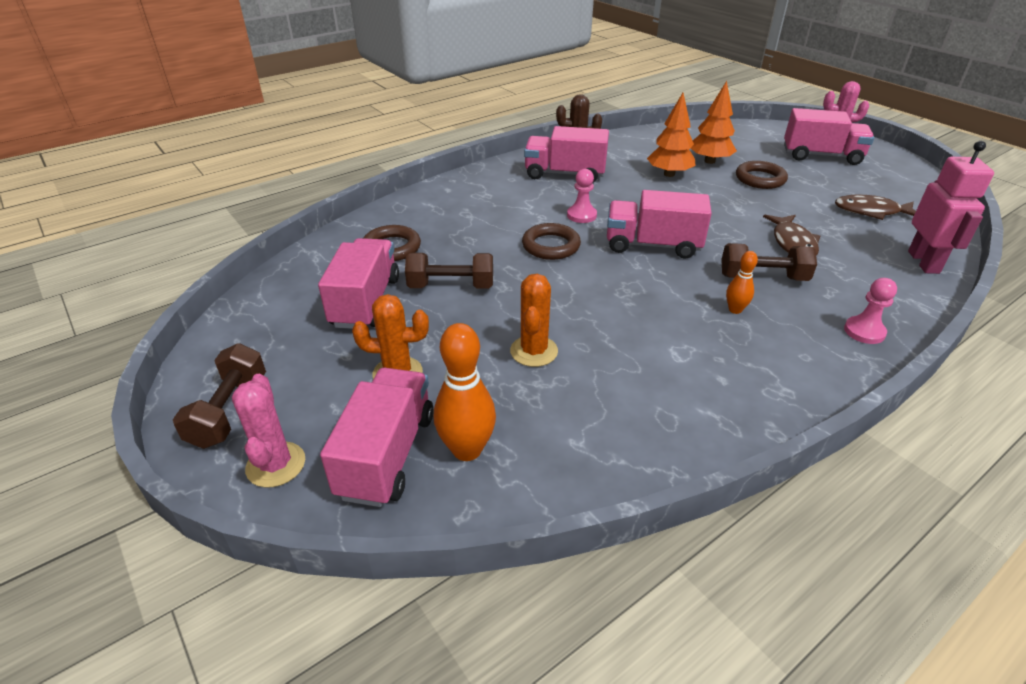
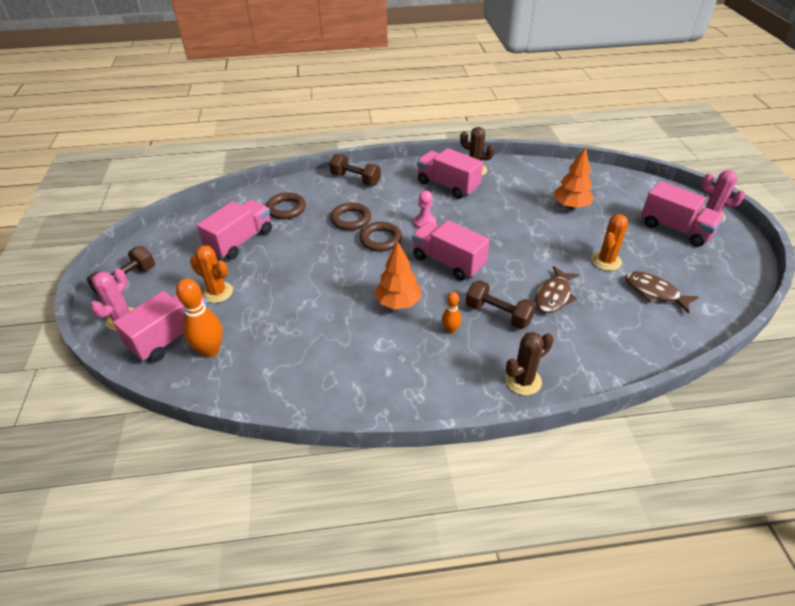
camera: 30 degrees right, 5 degrees up
brown dumbbell [405,253,493,289] -> brown dumbbell moved to [329,154,381,186]
orange cactus [510,274,558,367] -> orange cactus moved to [591,214,628,271]
orange tree [647,93,696,177] -> orange tree moved to [375,241,421,310]
brown ring [736,161,788,189] -> brown ring moved to [330,202,371,230]
pink pawn [844,278,897,344] -> brown cactus [505,332,554,395]
pink robot [908,141,994,274] -> none

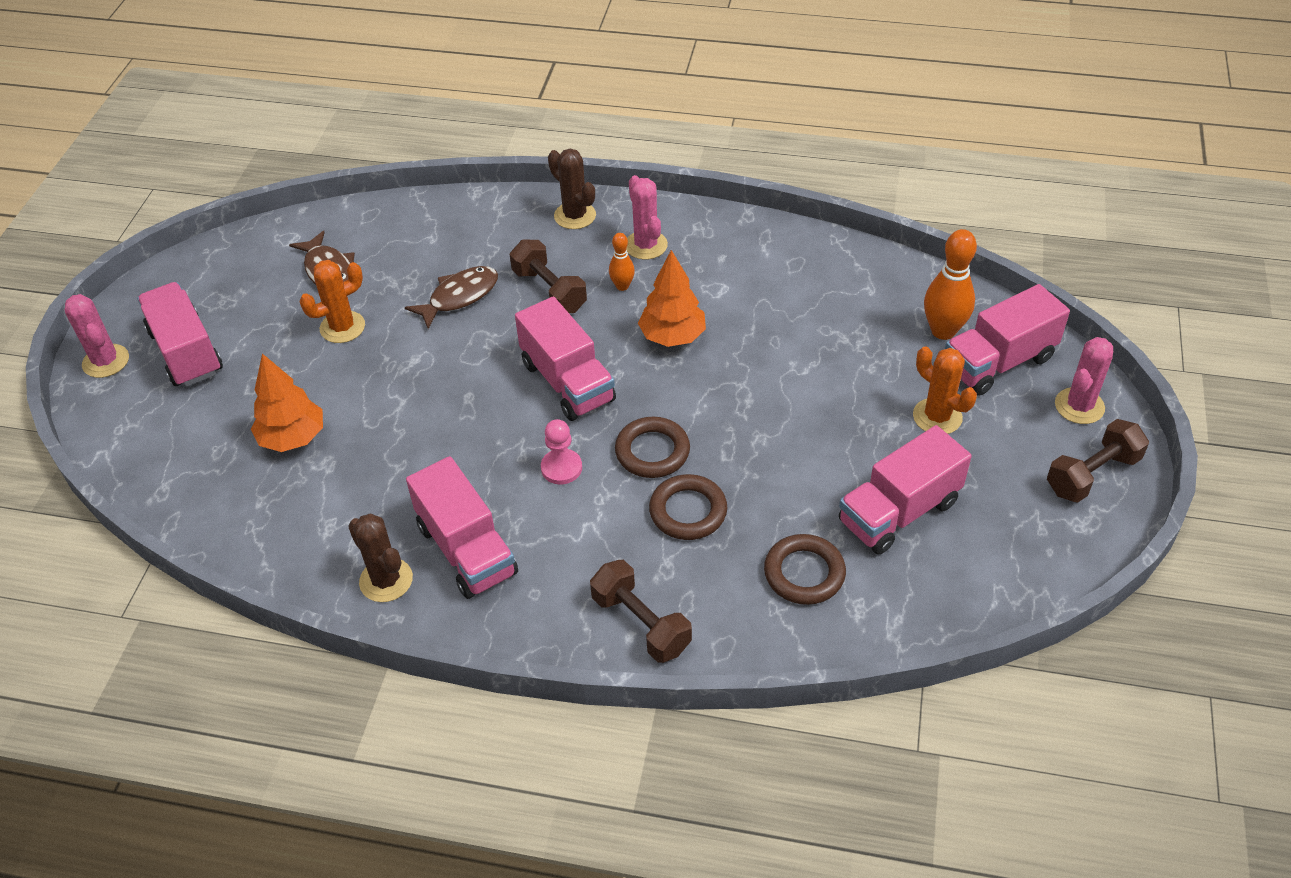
camera: 160 degrees left, 5 degrees up
brown cactus [505,332,554,395] -> brown cactus turned 60 degrees clockwise [548,148,596,229]
none -> pink cactus [626,175,668,260]

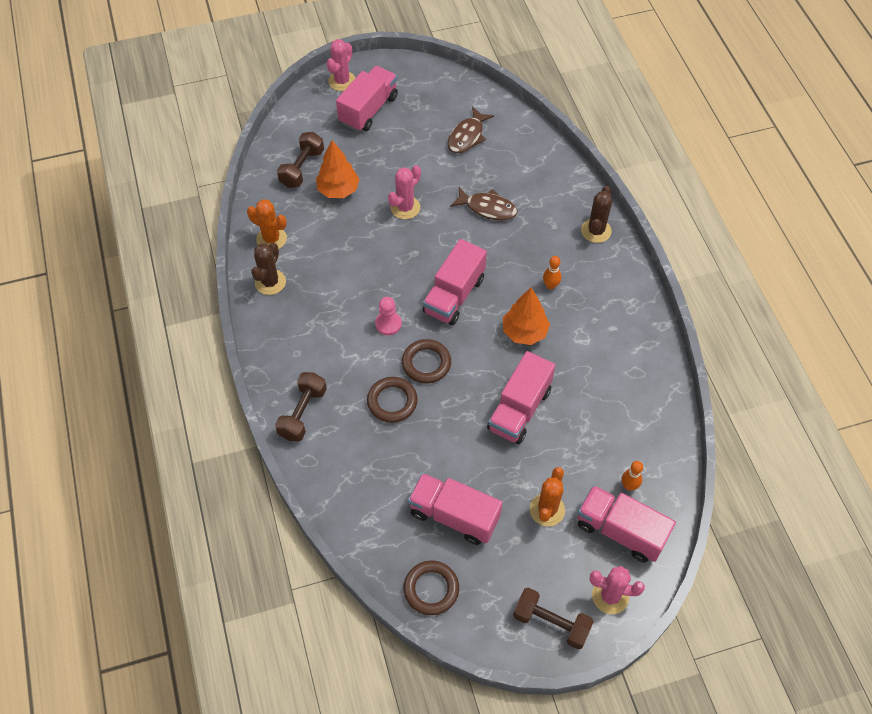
camera: 60 degrees right, 10 degrees up
orange cactus [300,260,365,343] -> orange cactus moved to [247,199,287,249]
pink truck [406,456,518,599] -> pink truck moved to [487,351,555,444]
brown dumbbell [510,240,587,313] -> brown dumbbell moved to [277,132,324,188]
pink cactus [626,175,668,260] -> pink cactus moved to [388,165,421,219]
brown ring [764,534,846,605] -> brown ring moved to [404,561,459,615]
orange bowling pin [924,229,977,340] -> orange bowling pin [622,461,643,491], size x0.55

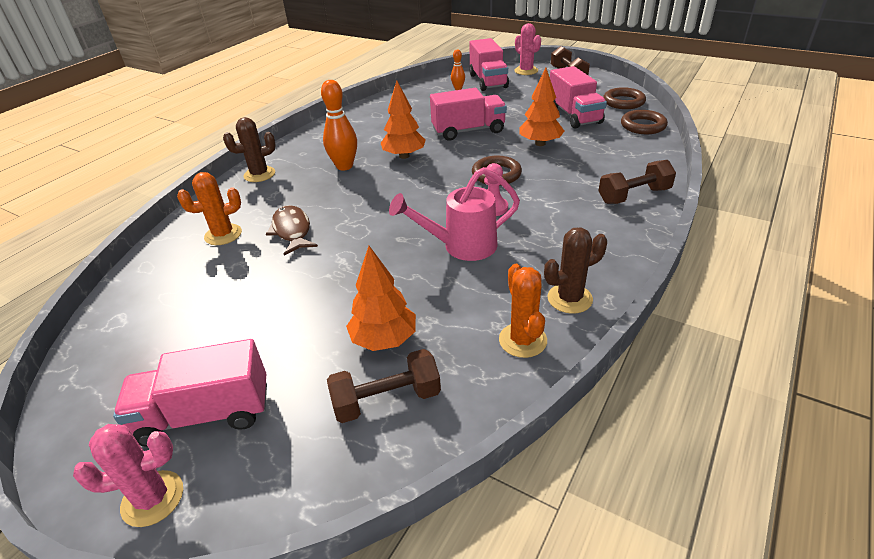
camera: 130 degrees left, 20 degrees down
brown ring [367,377,418,423] -> brown ring moved to [621,110,668,134]
pink cactus [388,165,421,219] -> none
pink truck [423,239,487,325] -> none
brown fish [448,106,494,153] -> none
orange cactus [530,467,565,526] -> orange cactus moved to [177,172,242,245]
orange bowling pin [543,256,561,289] -> orange bowling pin [321,80,357,171], size x1.82
none -> pink watering can [389,167,520,261]
none -> orange tree [519,68,564,146]

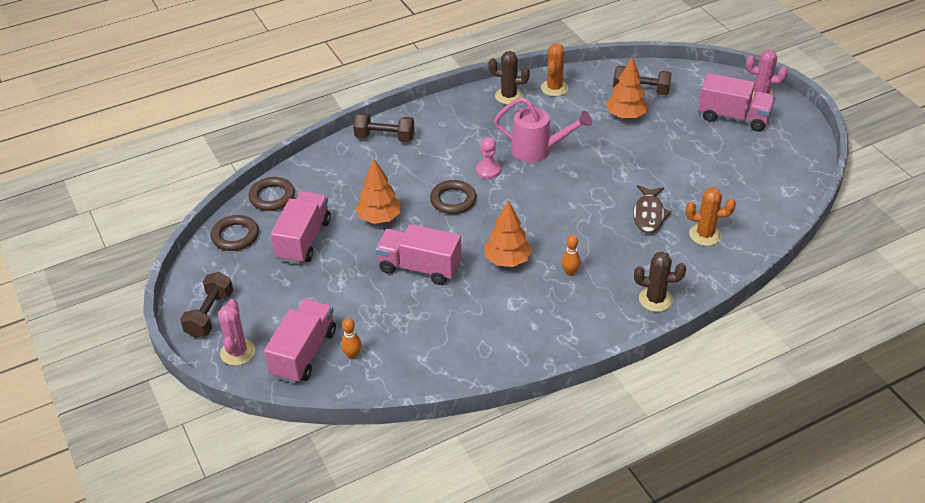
camera: 150 degrees left, 5 degrees up
orange bowling pin [321,80,357,171] -> orange bowling pin [561,235,581,276], size x0.55

